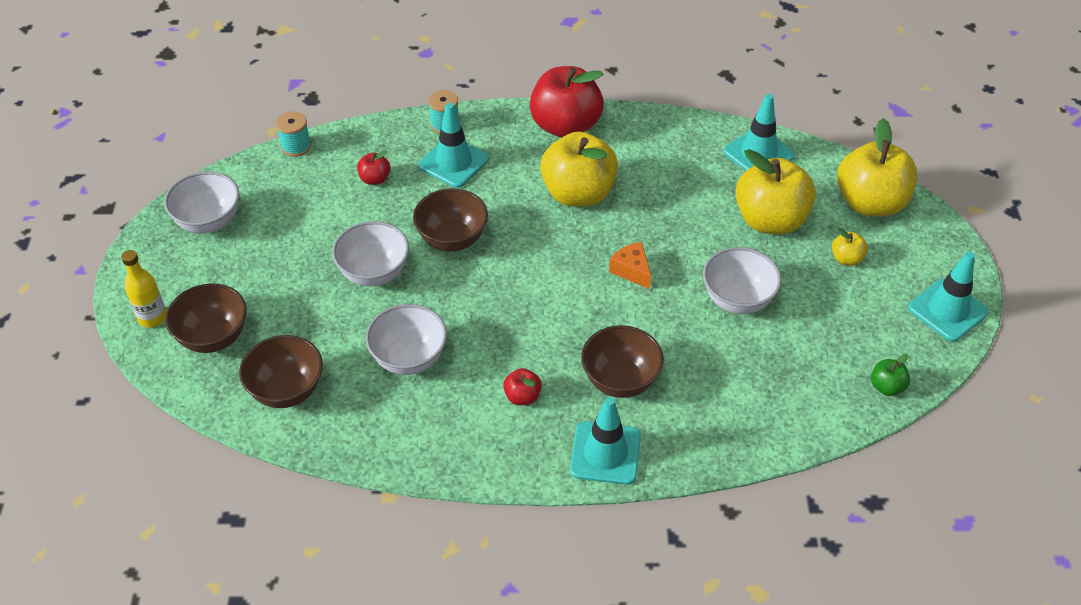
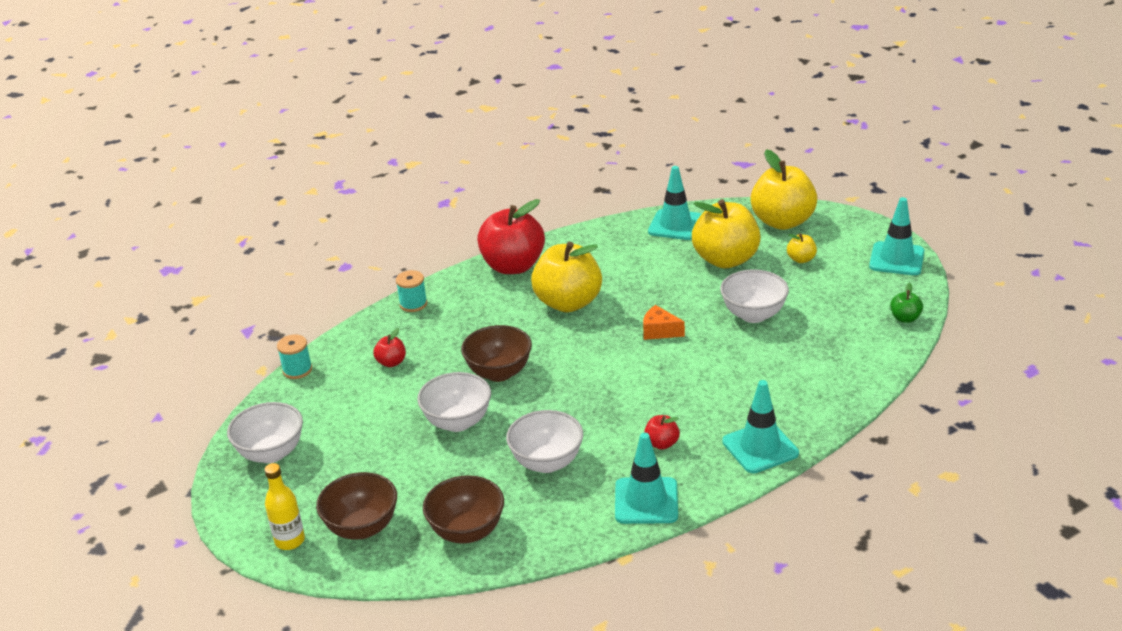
camera: 30 degrees left, 15 degrees down
turquoise traffic cone [418,103,489,188] -> turquoise traffic cone moved to [615,433,678,524]
brown bowl [581,325,664,398] -> none

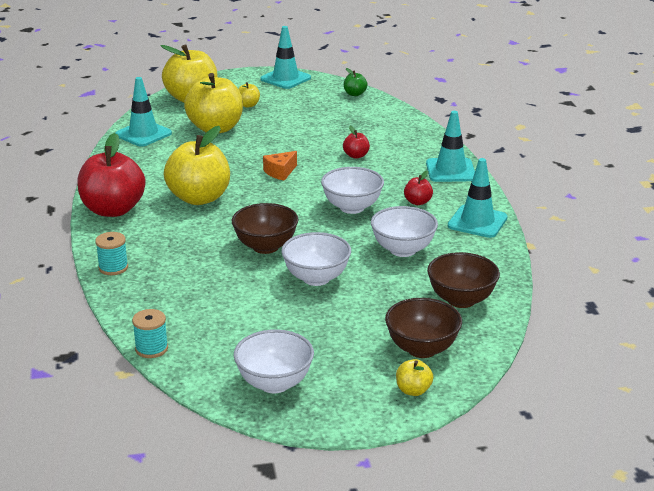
camera: 70 degrees left, 5 degrees down
yellow bottle [264,463,305,550] -> yellow apple [396,359,433,396]
red apple [373,328,406,367] -> red apple moved to [343,126,370,159]
white bowl [720,270,789,323] -> white bowl moved to [321,167,384,214]

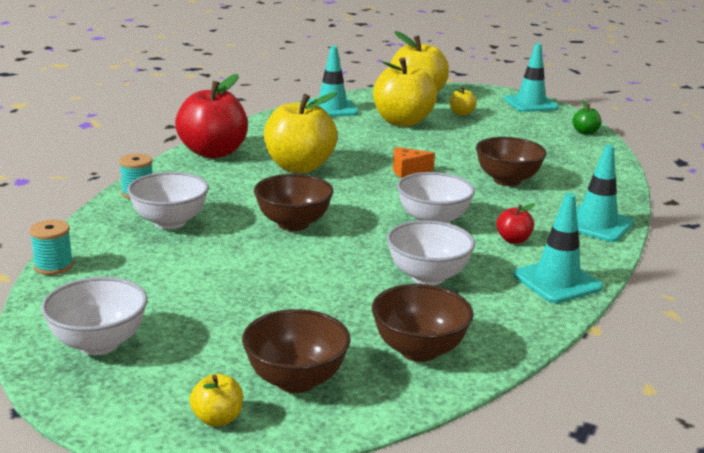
camera: 35 degrees right, 5 degrees down
white bowl [281,232,351,286] -> white bowl moved to [127,172,209,229]
red apple [343,126,370,159] -> brown bowl [476,137,547,186]

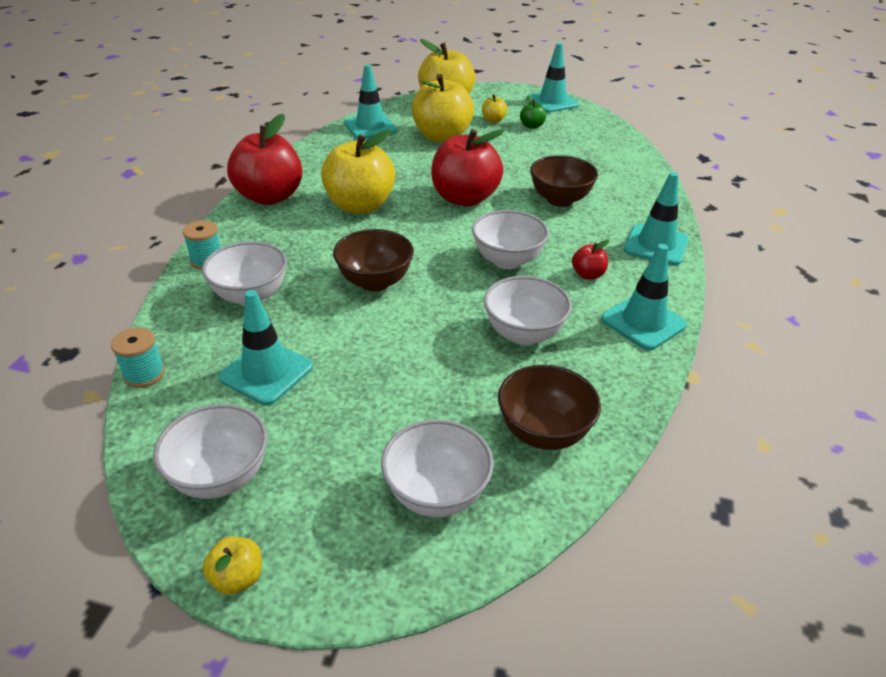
camera: 10 degrees left, 15 degrees up
yellow apple [190,374,243,427] -> yellow apple moved to [203,537,262,595]
brown bowl [242,309,351,393] -> white bowl [381,419,494,517]
orange cheese [393,147,435,178] -> red apple [431,129,505,206]
green apple [572,100,602,135] -> green apple moved to [520,95,546,129]
none -> turquoise traffic cone [218,290,313,405]

